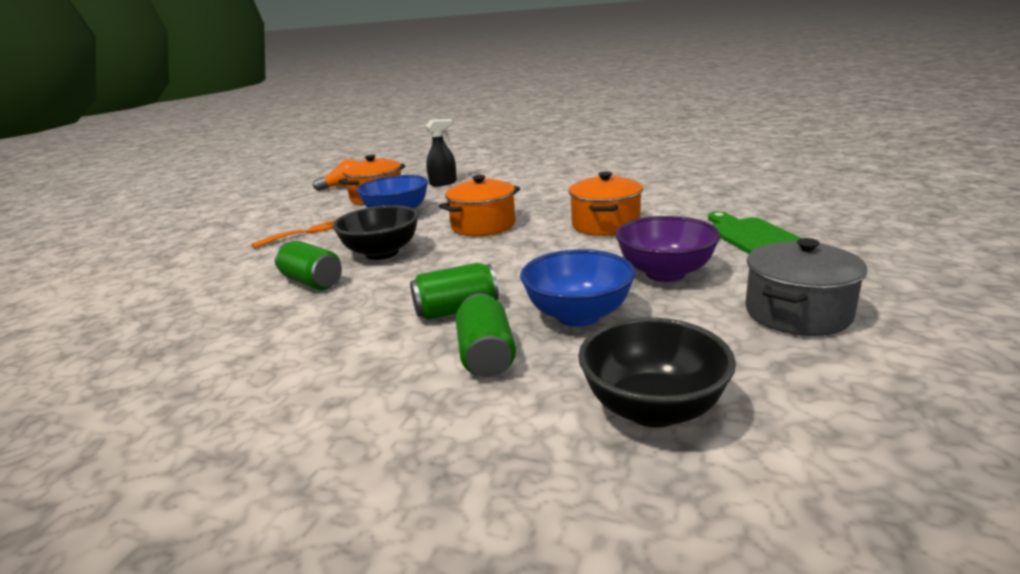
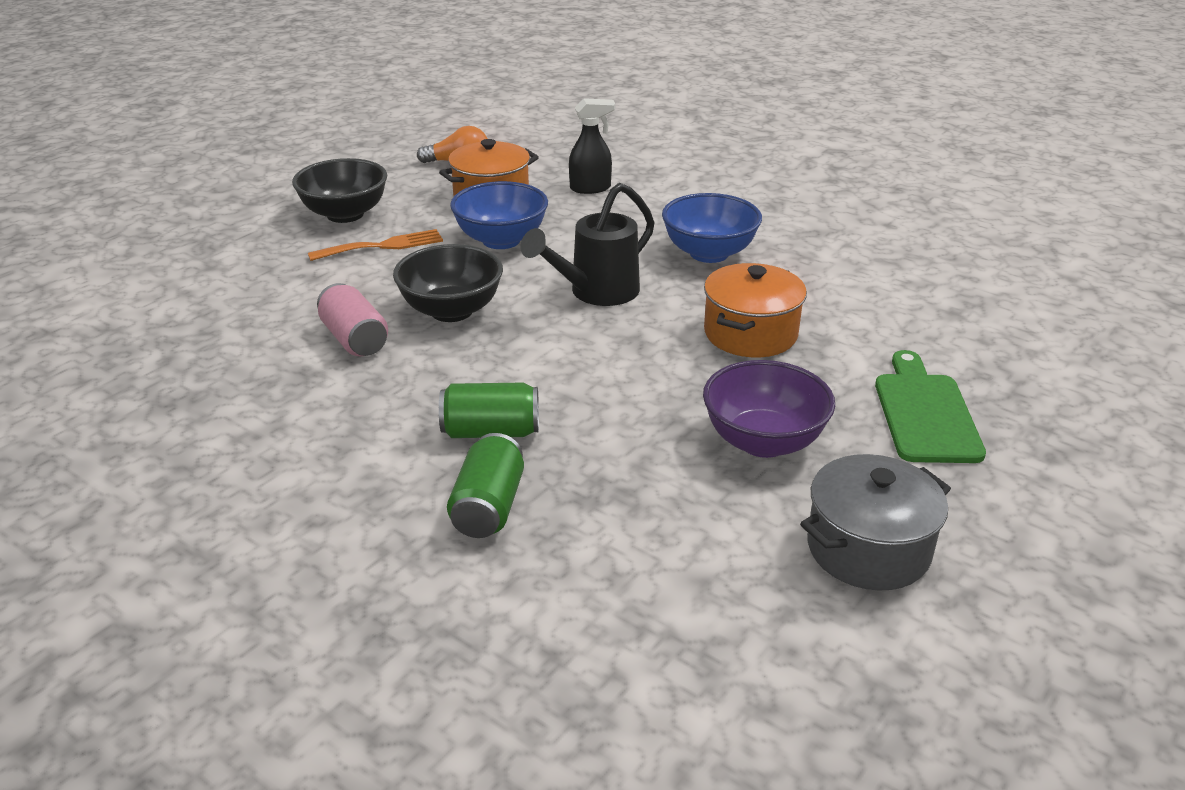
camera: 15 degrees right, 10 degrees up
green can [274,241,342,290] -> pink can [317,283,388,356]
orange pot [439,175,520,236] -> black watering can [521,183,655,306]
blue bowl [520,249,636,326] -> blue bowl moved to [662,193,762,263]
black bowl [578,318,736,427] -> black bowl moved to [292,158,387,223]

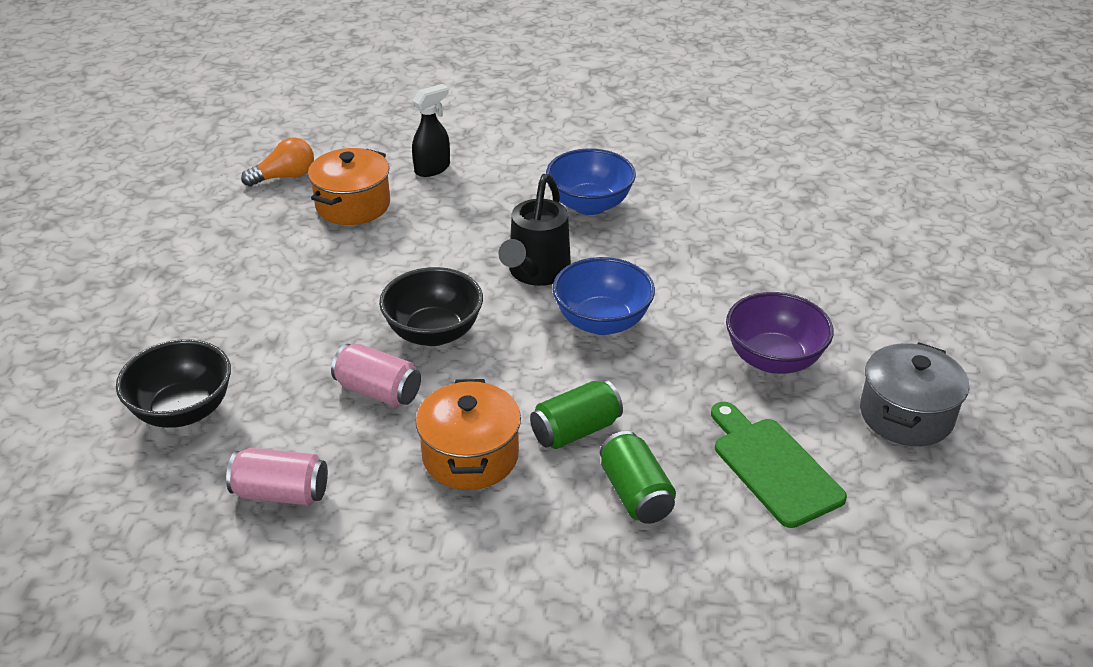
camera: 30 degrees left, 5 degrees up
black bowl [292,158,387,223] -> black bowl moved to [116,339,231,428]
orange fork [308,229,443,261] -> none
blue bowl [450,181,548,249] -> blue bowl moved to [552,257,655,335]
orange pot [704,263,807,357] -> orange pot moved to [416,379,521,490]
green cutting board [875,350,986,463] -> green cutting board moved to [711,402,847,528]
none -> pink can [226,448,328,506]

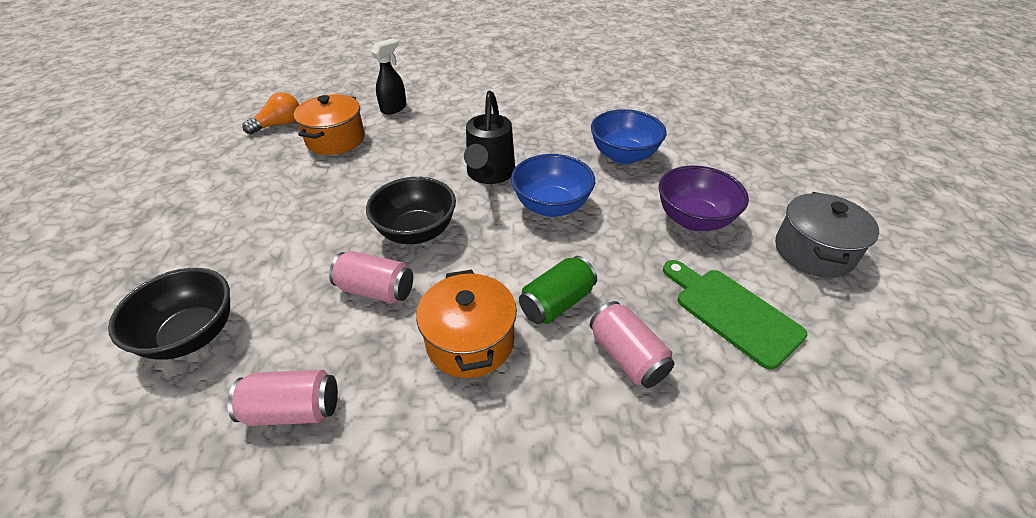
camera: 10 degrees left, 5 degrees up
blue bowl [546,149,636,215] -> blue bowl moved to [591,109,666,164]
green can [600,431,676,524] -> pink can [590,301,675,388]

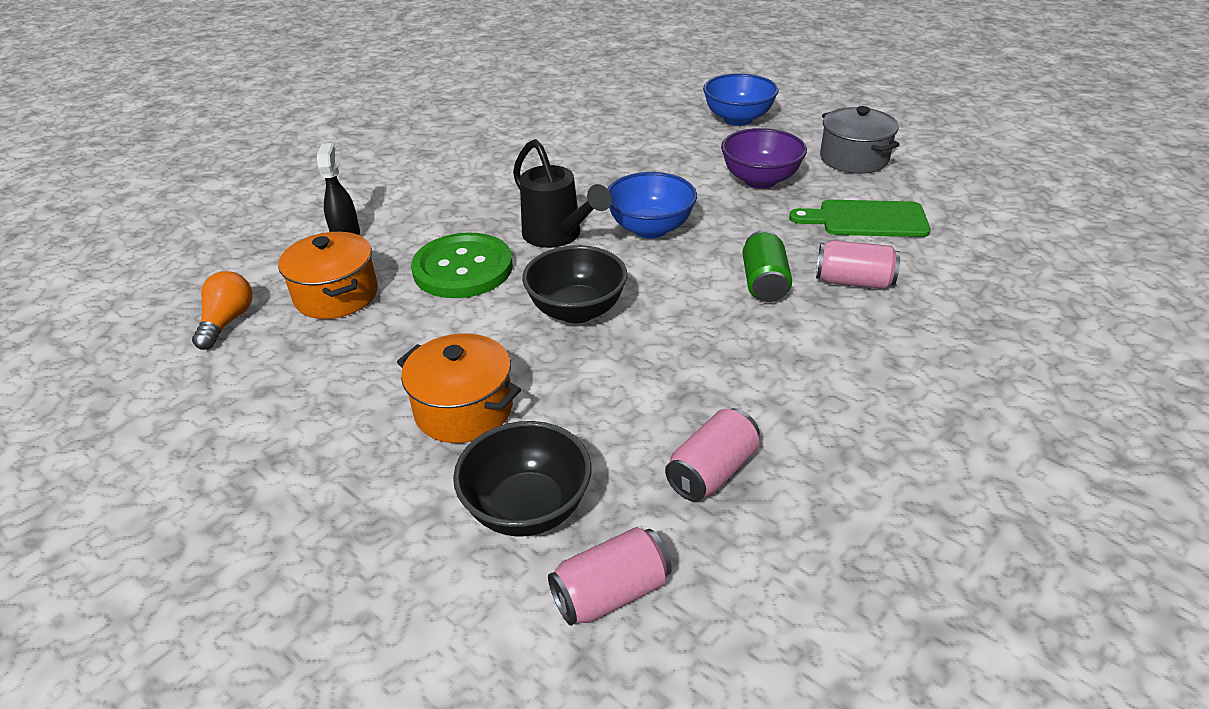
camera: 45 degrees left, 5 degrees down
pink can [329,251,413,304] -> pink can moved to [548,527,672,626]
orange pot [416,270,517,378] -> orange pot moved to [397,333,521,443]
blue bowl [591,109,666,164] -> blue bowl moved to [703,73,779,126]
none -> green button [411,233,513,298]

